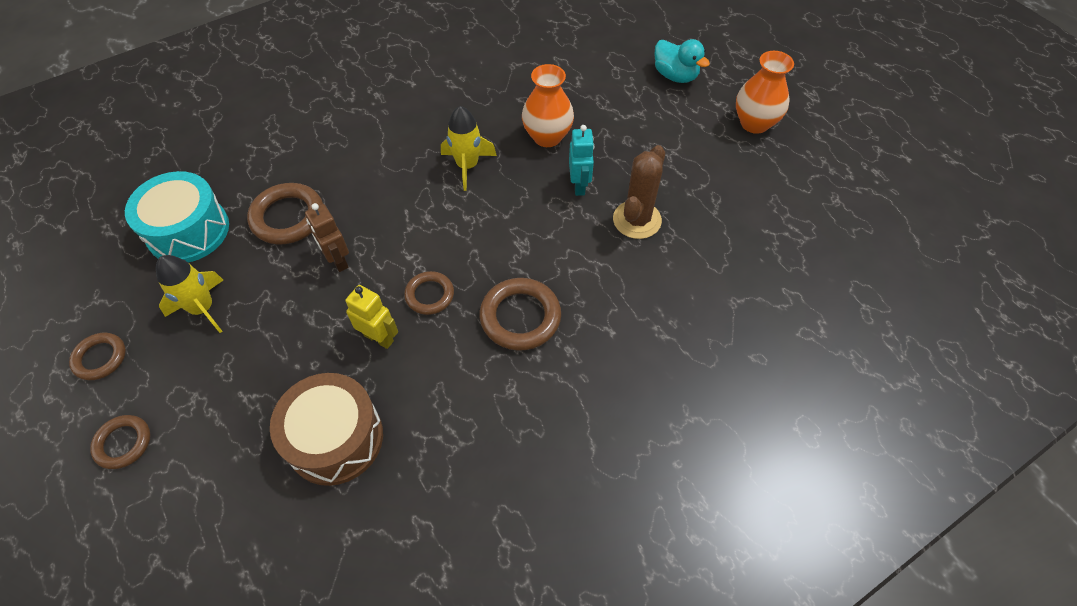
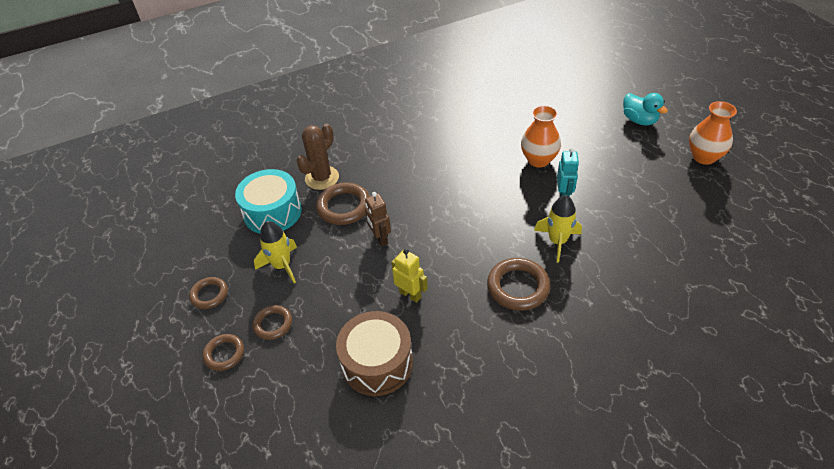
camera: 10 degrees right, 10 degrees down
brown ring [404,271,454,315] -> brown ring moved to [252,305,292,340]
yellow rocket [441,106,497,191] -> yellow rocket moved to [534,195,582,263]
brown cactus [613,145,665,239] -> brown cactus moved to [296,124,339,190]

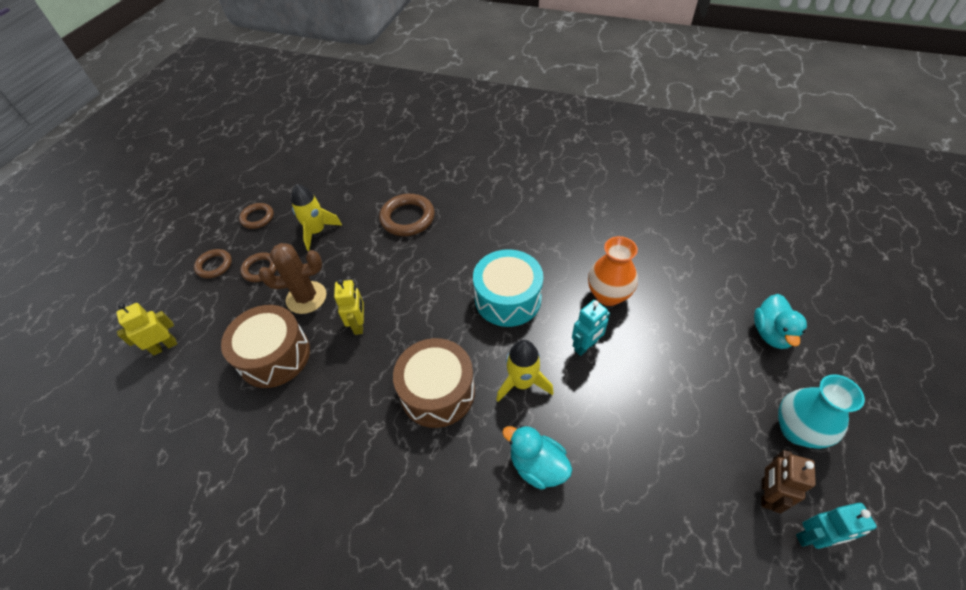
camera: 45 degrees right, 5 degrees up
turquoise drum [235,169,302,233] -> turquoise drum moved to [473,249,543,327]
brown cactus [296,124,339,190] -> brown cactus moved to [259,243,327,314]
brown robot [365,192,391,247] -> brown robot moved to [761,450,816,513]
brown ring [487,258,551,311] -> brown drum [393,338,475,428]
orange vase [689,101,737,165] -> turquoise vase [778,374,865,449]
none -> yellow robot [116,303,177,356]
none -> turquoise duck [502,425,572,489]
none -> turquoise robot [796,503,877,549]

